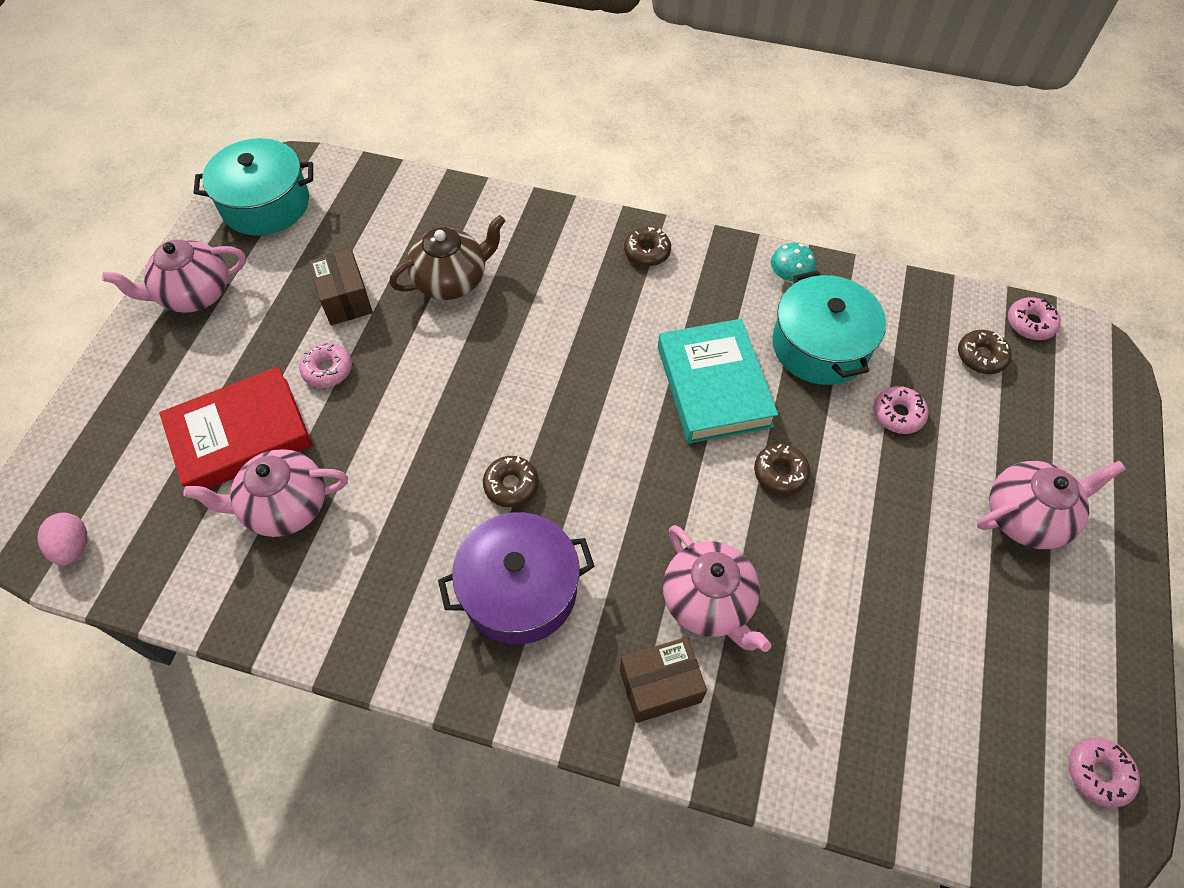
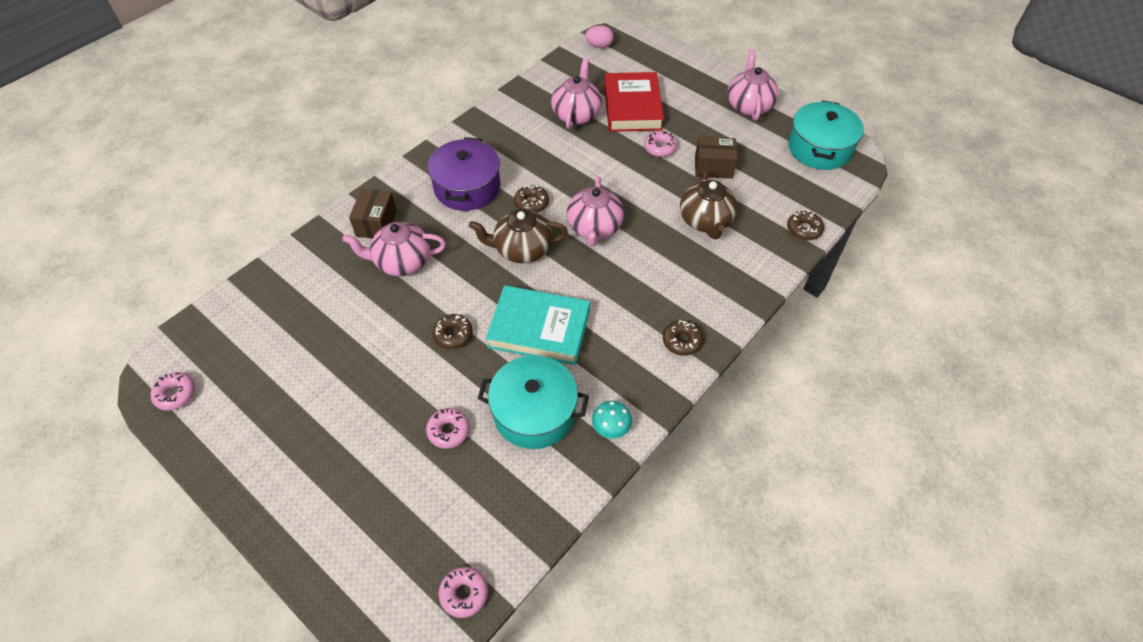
camera: 115 degrees right, 5 degrees down
brown donut [958,330,1012,374] -> brown donut moved to [787,211,824,240]
pink teapot [977,461,1126,549] -> pink teapot moved to [567,176,624,247]
none -> brown teapot [469,209,568,263]

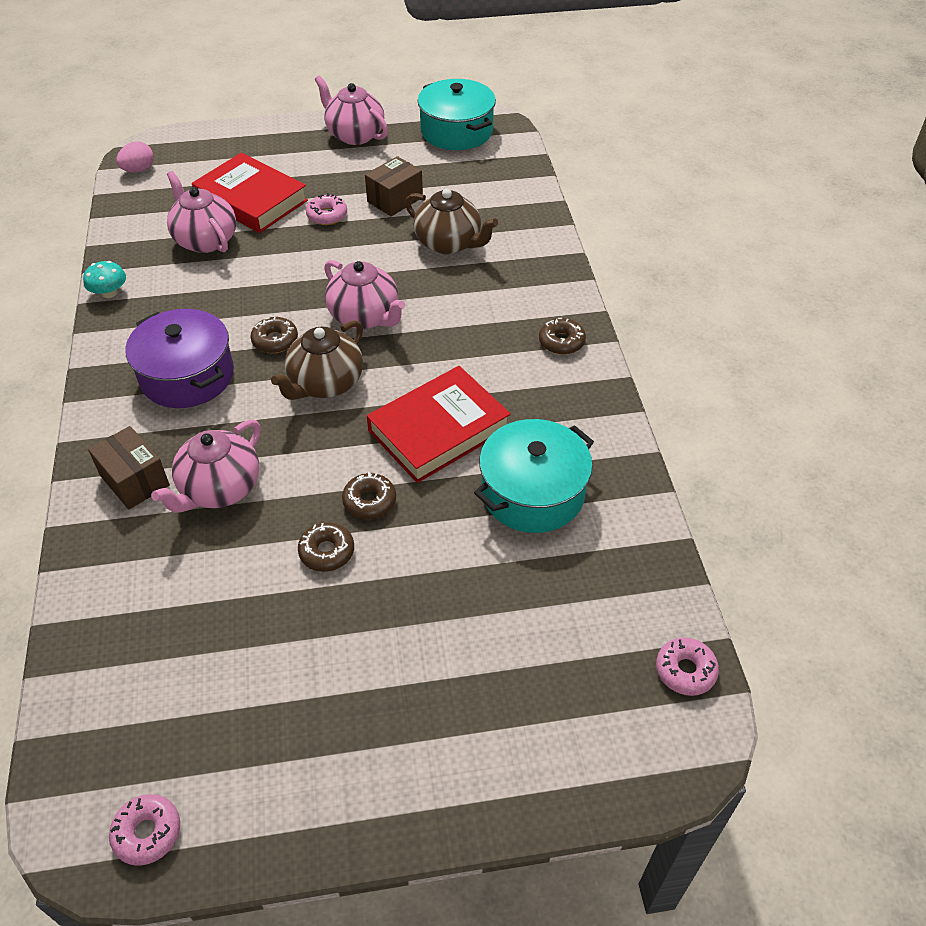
camera: 50 degrees left, 5 degrees down
pink donut [426,408,470,449] -> none
turquoise book [486,285,590,365] -> red book [367,366,511,483]
turquoise mushroom [592,401,632,439] -> turquoise mushroom moved to [83,261,126,298]
brown donut [787,211,824,240] -> brown donut moved to [298,522,354,572]

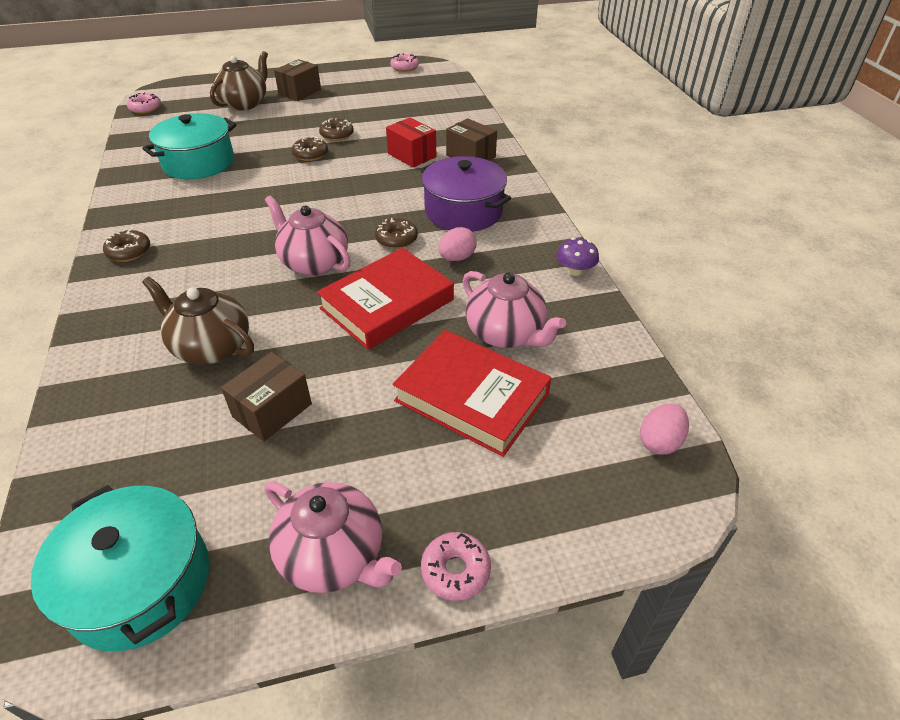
camera: 175 degrees right, 5 degrees down
turquoise mushroom [83,261,126,298] -> purple mushroom [557,238,599,276]
pink teapot [151,420,261,513] -> red box [386,118,436,168]
brown teapot [271,320,363,400] -> brown teapot moved to [210,51,268,110]
pink donut [306,193,347,225] -> pink donut moved to [421,532,491,601]
red book [367,366,511,483] -> red book moved to [317,248,454,350]
none -> brown box [274,59,321,101]
none -> pink egg [438,227,477,261]

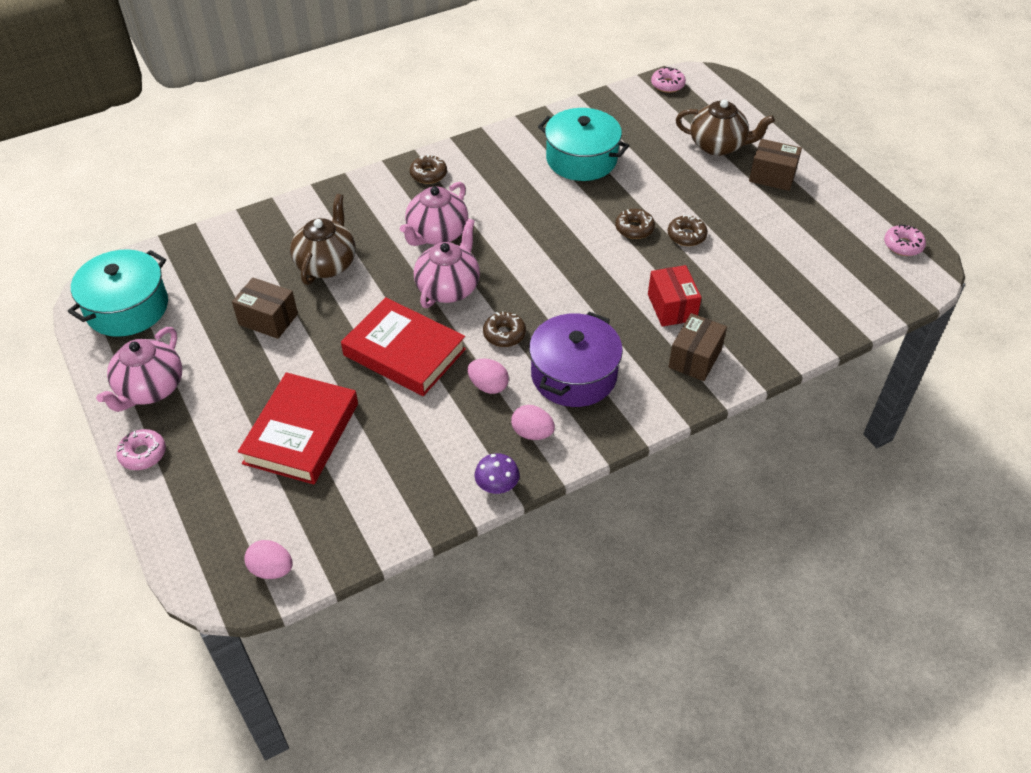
camera: 75 degrees right, 5 degrees up
red box [386,118,436,168] -> red box turned 45 degrees counterclockwise [648,265,702,327]
pink teapot [463,271,566,348] -> pink teapot moved to [400,182,468,246]
none -> pink egg [511,405,555,440]

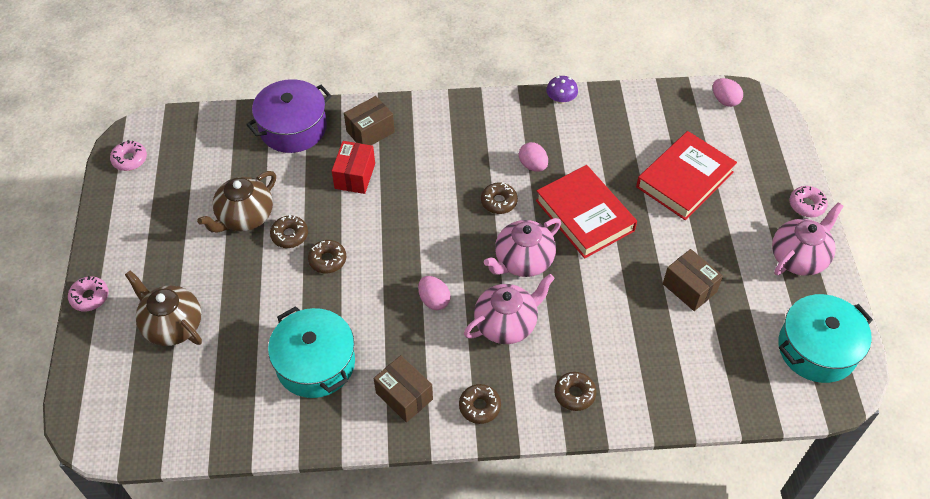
camera: 155 degrees left, 5 degrees up
brown teapot [290,194,356,285] -> brown teapot moved to [197,171,276,233]
pink egg [511,405,555,440] -> pink egg moved to [418,276,451,310]
purple pot [529,312,623,407] -> purple pot moved to [246,79,332,153]
pink donut [651,67,686,93] -> pink donut moved to [68,276,109,312]
brown box [749,139,802,191] -> brown box moved to [374,355,433,422]
none -> brown donut [554,372,596,411]

